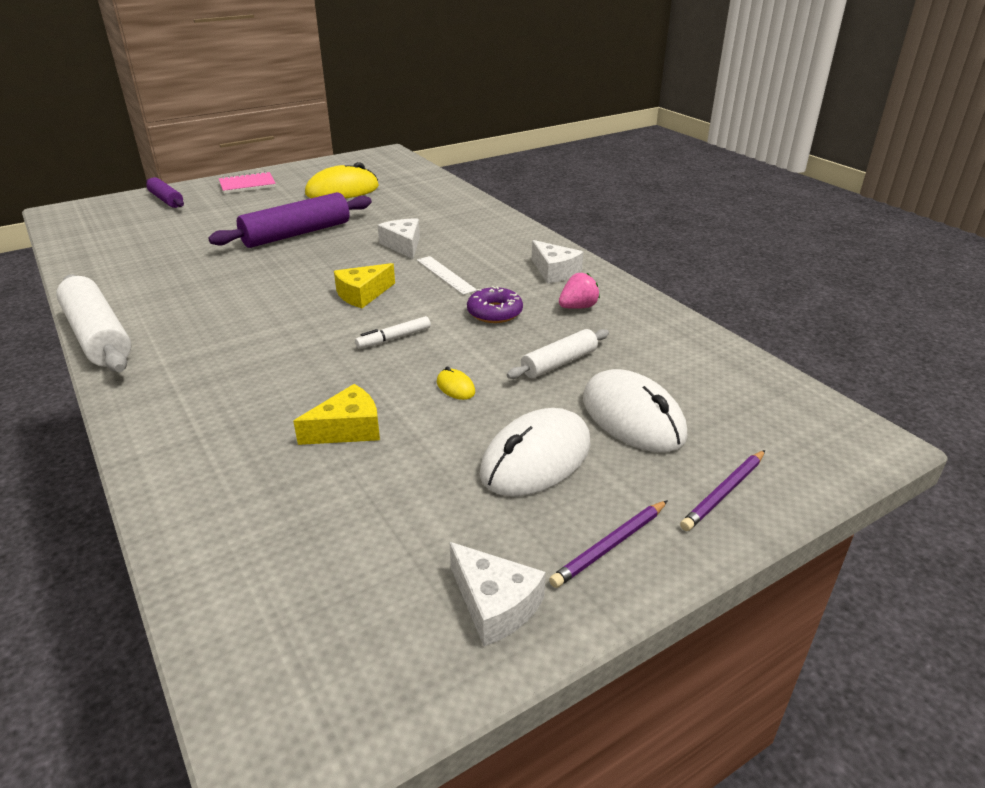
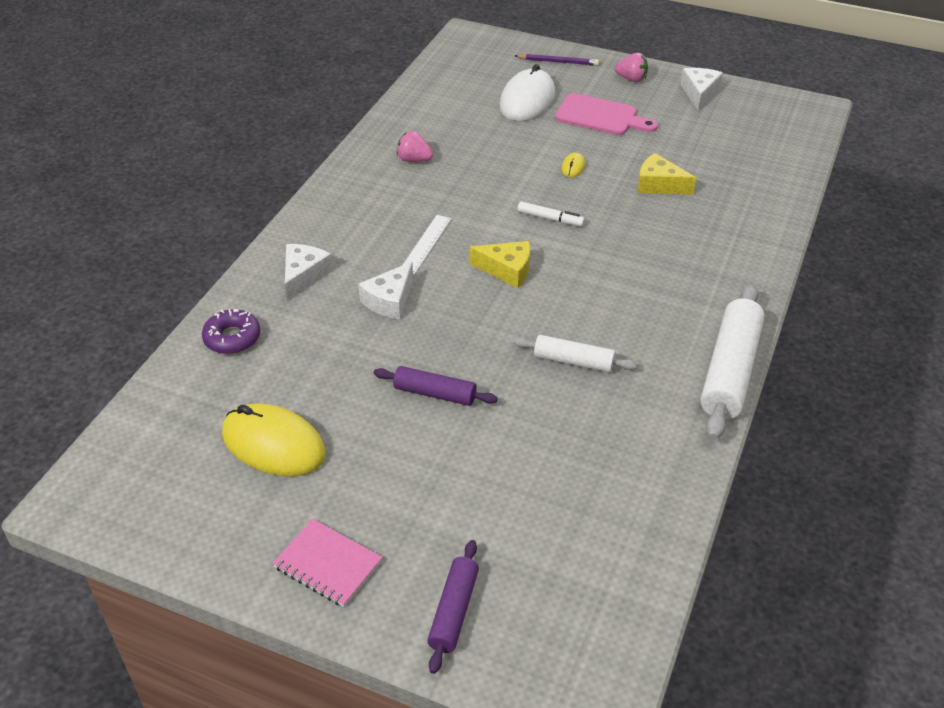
camera: 125 degrees left, 10 degrees up
purple rolling pin [208,192,372,248] -> purple rolling pin [374,366,498,406], size x0.57
purple donut [467,286,523,323] -> purple donut moved to [202,309,261,354]
white mouse [479,408,591,496] -> pink cutting board [555,93,658,135]
white rolling pin [507,329,609,379] -> white rolling pin moved to [513,335,637,372]
white cheese [532,240,583,283] -> white cheese moved to [285,244,333,301]
purple pencil [549,500,668,588] -> pink strawberry [615,53,648,82]

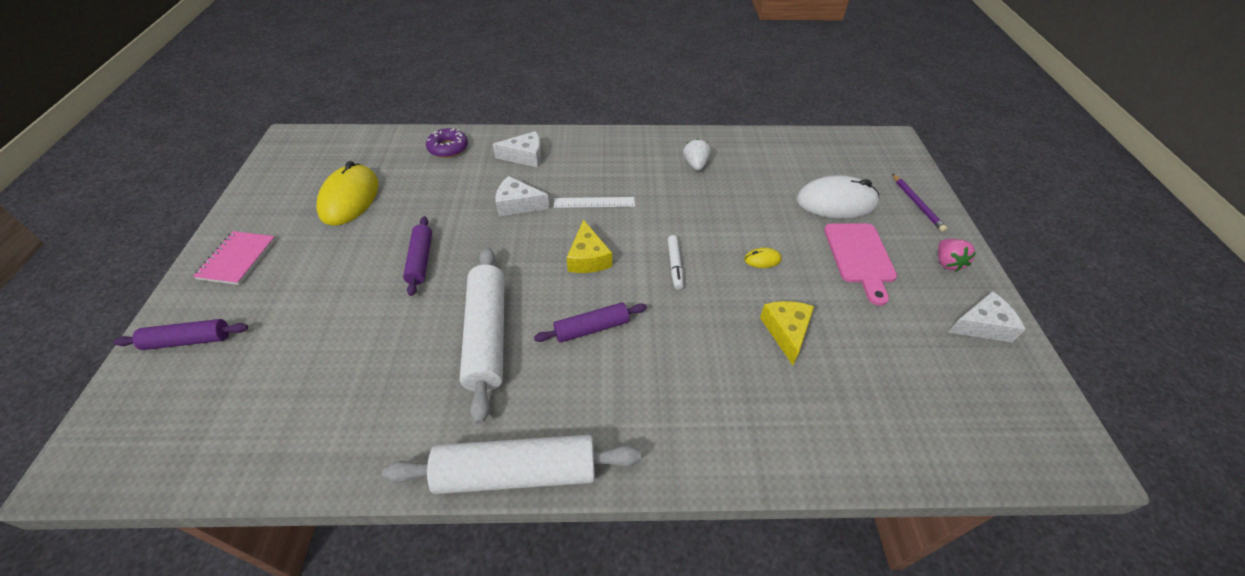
camera: 65 degrees right, 5 degrees up
pink strawberry [397,131,433,162] -> white strawberry [683,139,711,171]
white rolling pin [513,335,637,372] -> white rolling pin [460,247,505,424], size x1.75
none -> purple rolling pin [534,302,647,343]

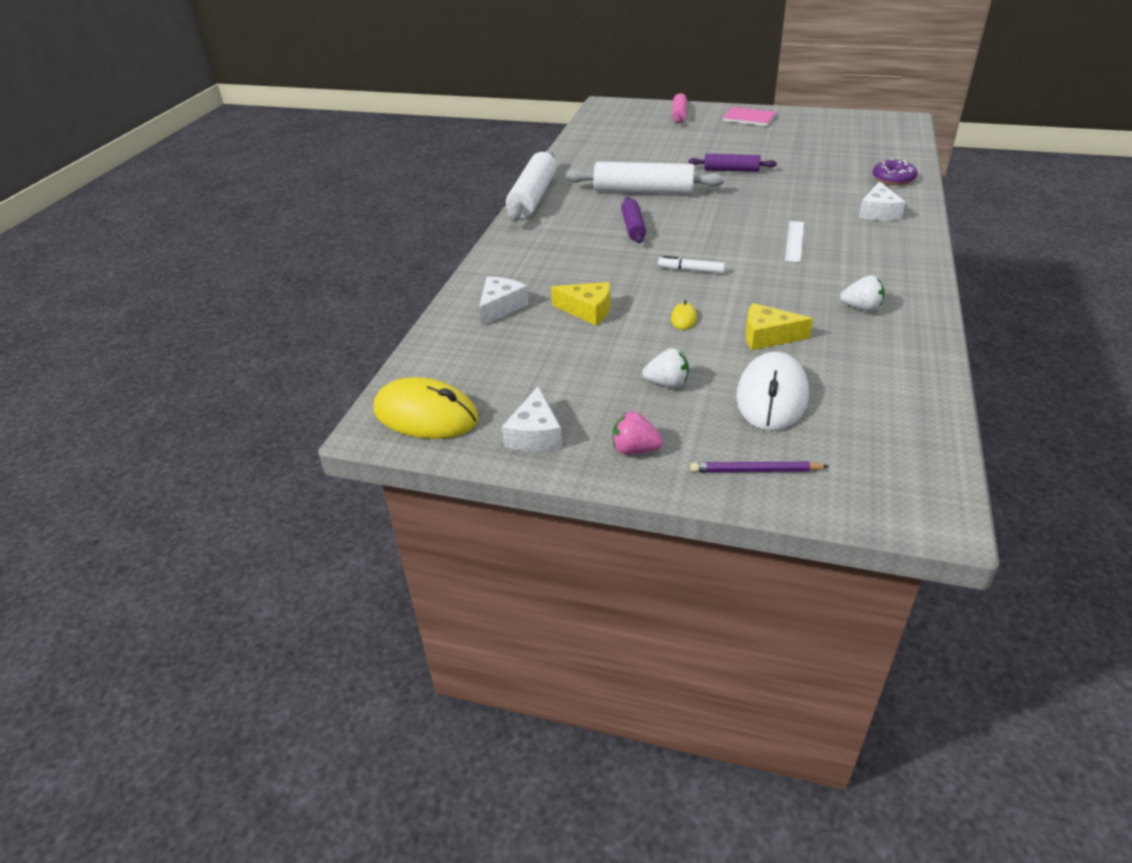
camera: 110 degrees right, 10 degrees down
purple rolling pin [113,319,248,350] -> pink rolling pin [672,93,687,123]
yellow mouse [317,161,379,226] -> yellow mouse moved to [374,377,479,439]
white cheese [495,176,549,216] -> white cheese moved to [479,277,529,326]
yellow cheese [567,220,612,273] -> yellow cheese moved to [746,303,813,350]
pink cutting board [824,224,897,306] -> white strawberry [642,348,689,388]

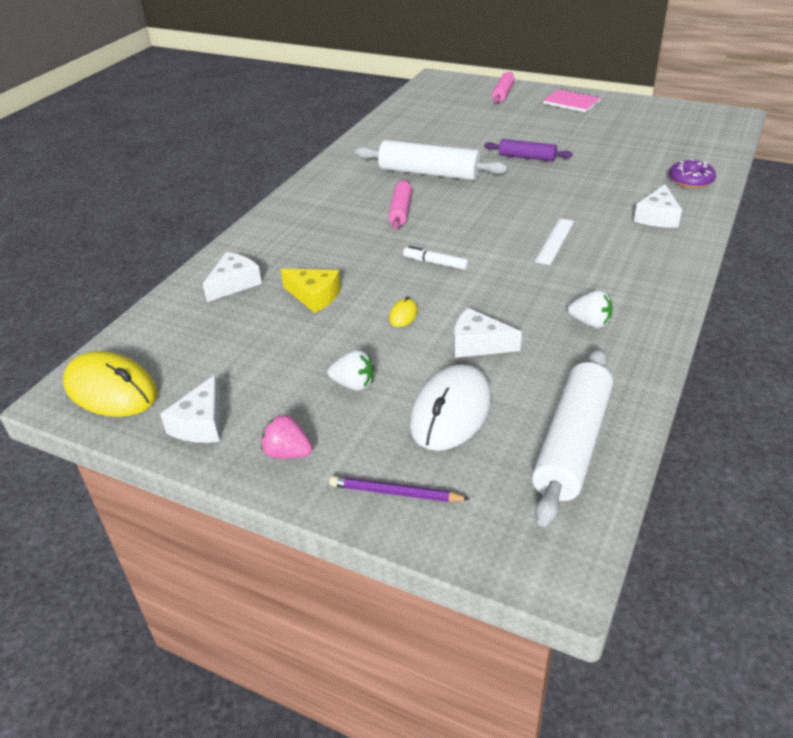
camera: 10 degrees right, 0 degrees up
white rolling pin [506,150,557,222] -> white rolling pin moved to [532,349,613,527]
purple rolling pin [621,197,646,243] -> pink rolling pin [388,179,412,230]
yellow cheese [746,303,813,350] -> white cheese [454,308,522,358]

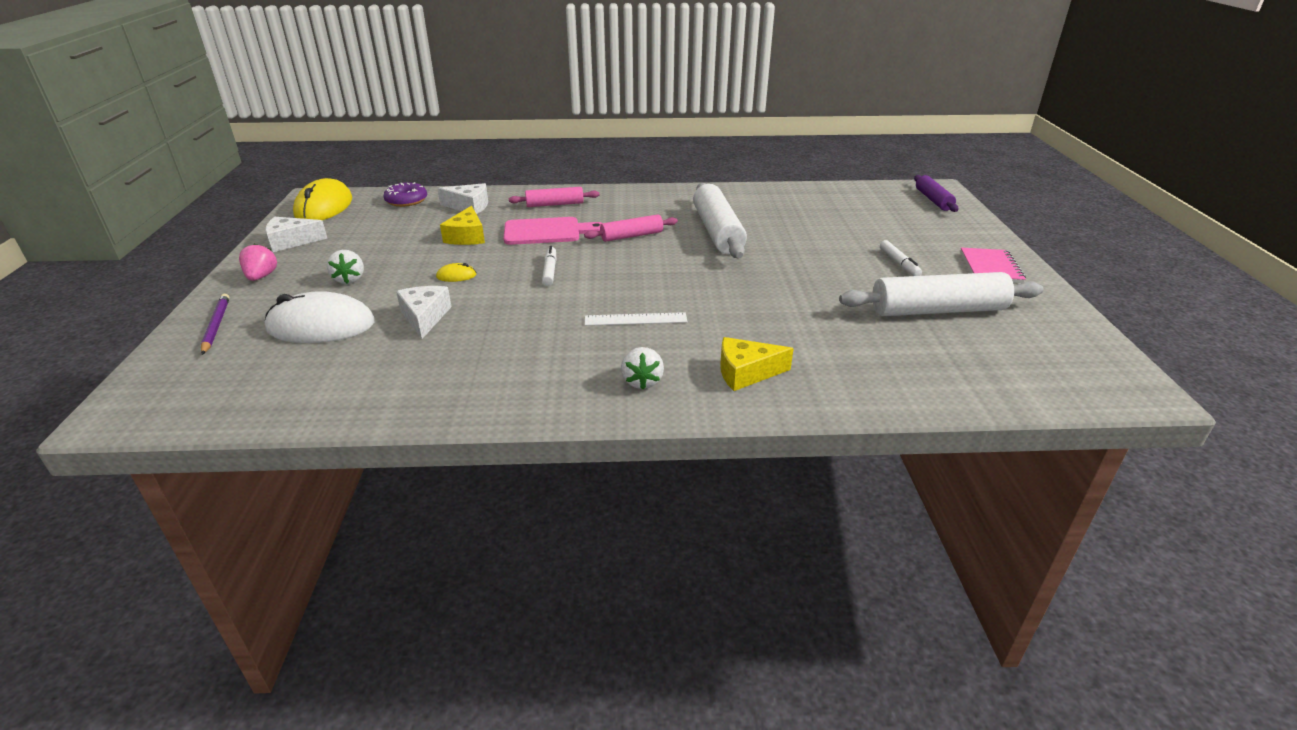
camera: 60 degrees right, 5 degrees down
purple rolling pin [484,139,573,161] -> purple rolling pin moved to [914,175,958,212]
pink rolling pin [492,72,515,103] -> pink rolling pin moved to [509,187,599,207]
white rolling pin [532,349,613,527] -> white rolling pin moved to [839,272,1044,316]
white strawberry [568,290,613,328] -> white strawberry moved to [621,347,664,389]
white cheese [634,184,682,228] -> yellow cheese [720,337,794,391]
purple donut [669,159,716,188] -> purple donut moved to [384,182,427,207]
none -> pink cutting board [504,217,602,245]
none -> white marker [880,240,922,276]

